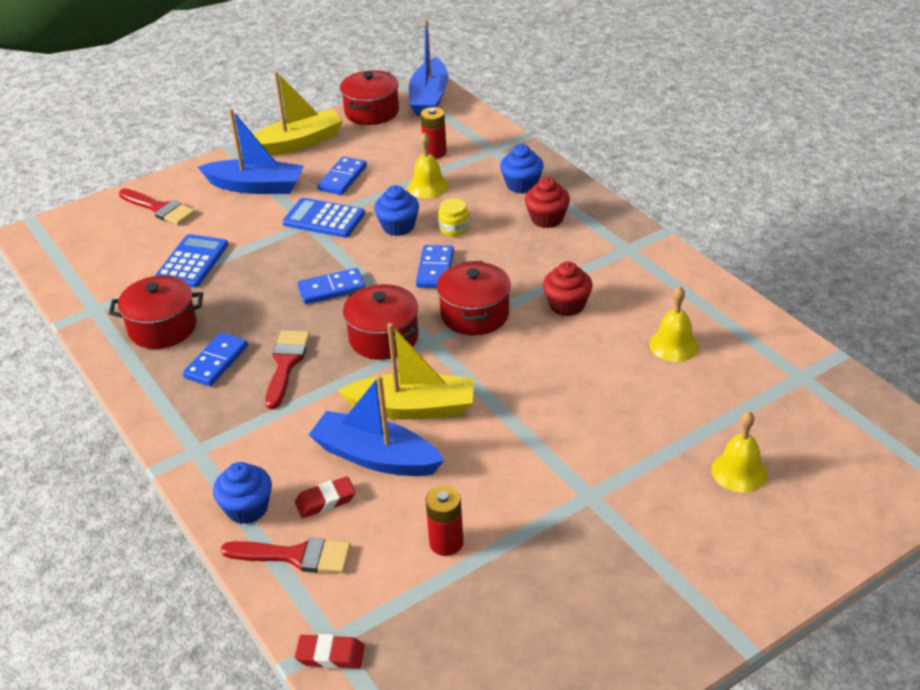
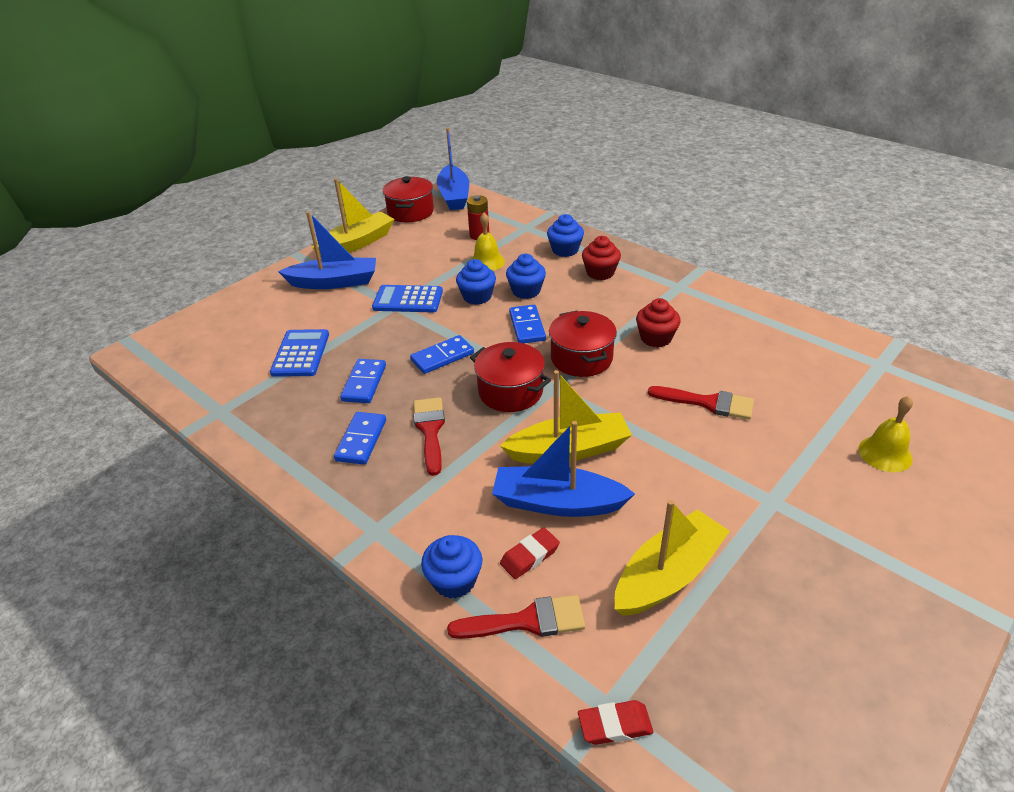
camera: 15 degrees left, 0 degrees up
red pot [109,275,203,349] -> none
red brush [119,188,196,225] -> red brush moved to [648,386,754,420]
blue domino [317,157,367,195] -> blue domino moved to [340,359,386,403]
red battery [425,486,464,556] -> yellow boat [615,500,730,616]
yellow jar [438,198,469,236] -> blue cupcake [506,254,546,299]
yellow bell [649,286,699,362] -> none

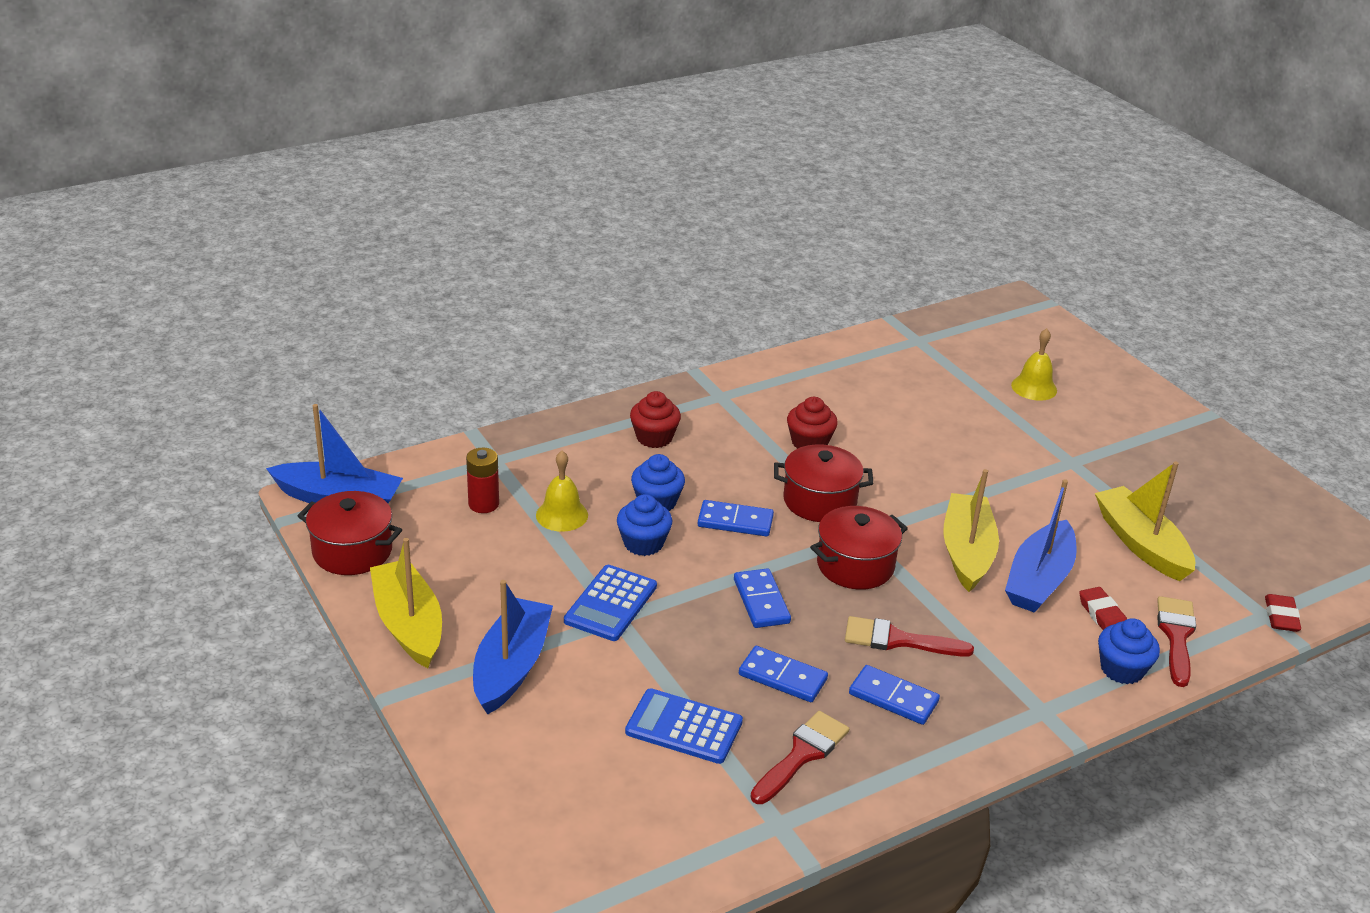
camera: 75 degrees left, 5 degrees down
blue cupcake [547,214,584,257] -> none
red brush [648,386,754,420] -> red brush moved to [751,711,849,804]

